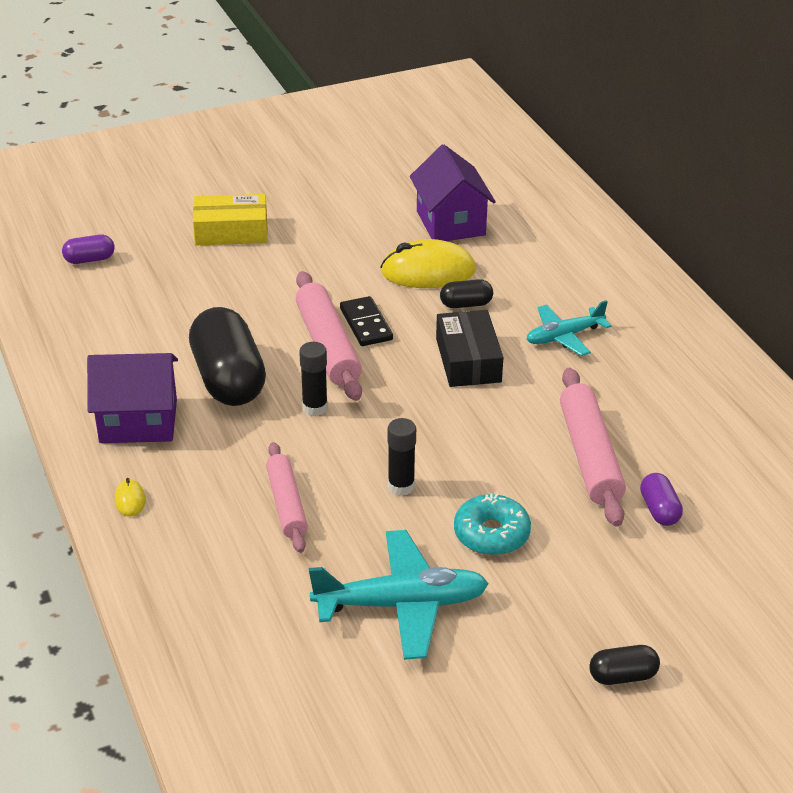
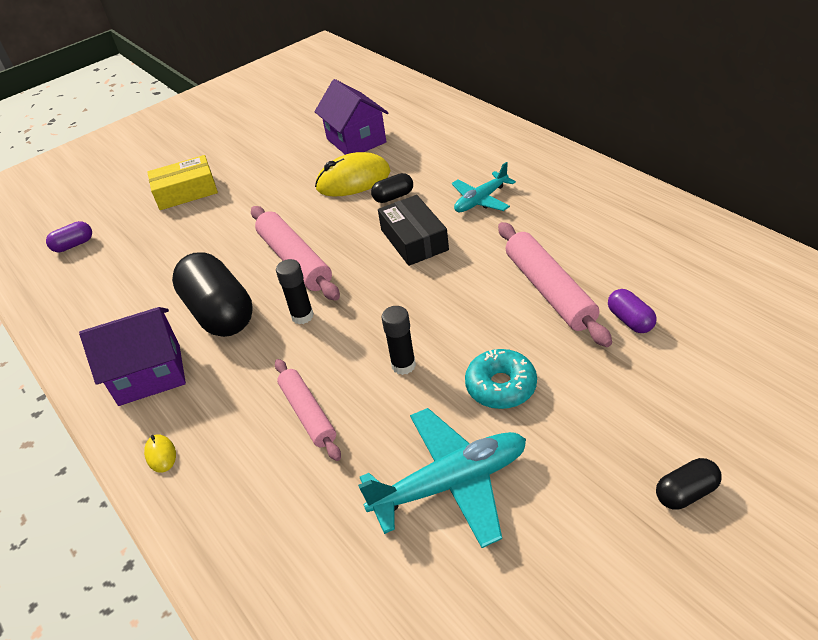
camera: 10 degrees left, 5 degrees up
black domino [340,296,393,346] -> none

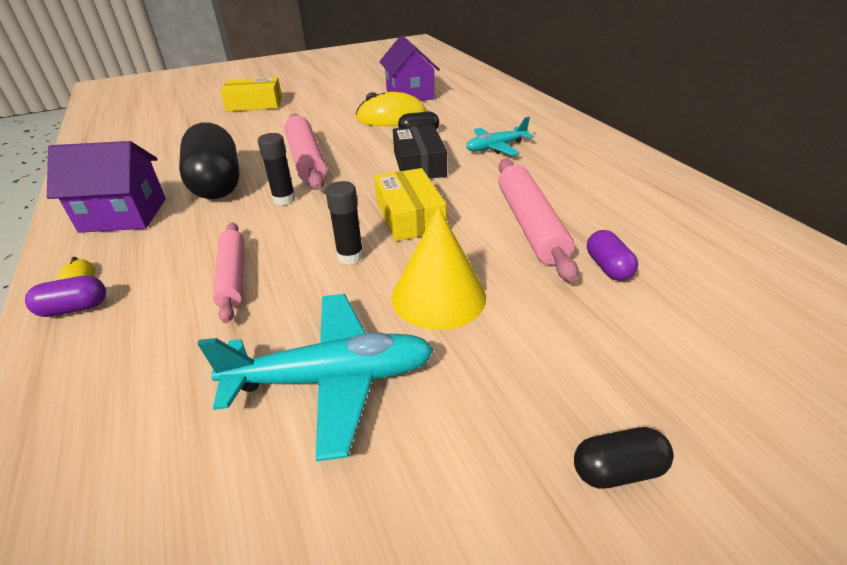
camera: 10 degrees right, 5 degrees down
purple capsule [46,221,92,252] -> purple capsule moved to [25,275,106,317]
turquoise donut [465,349,537,409] -> yellow cone [392,207,486,330]
none -> yellow box [374,168,446,241]

